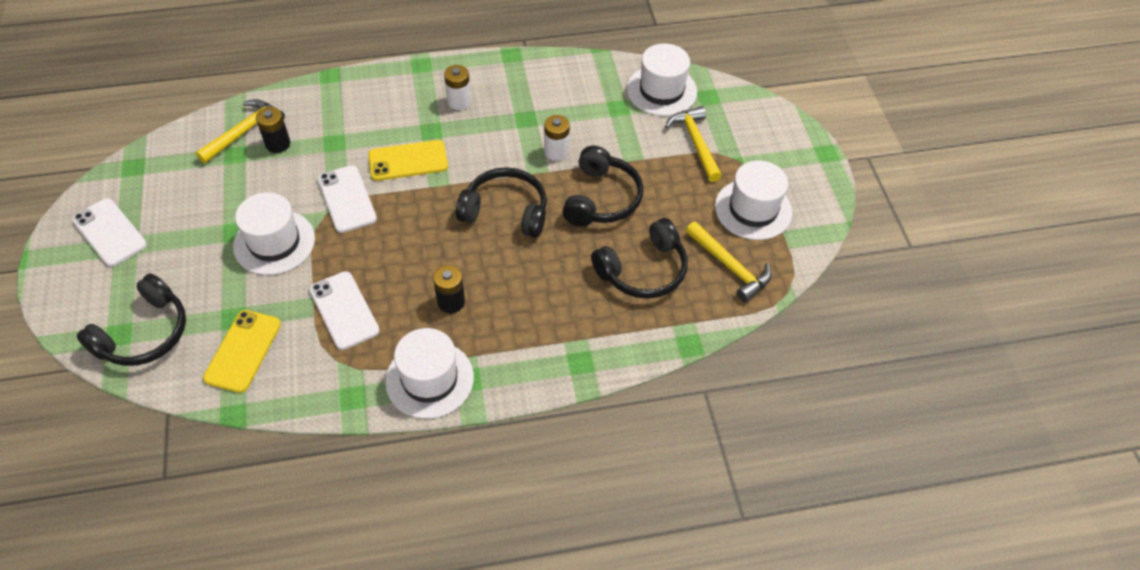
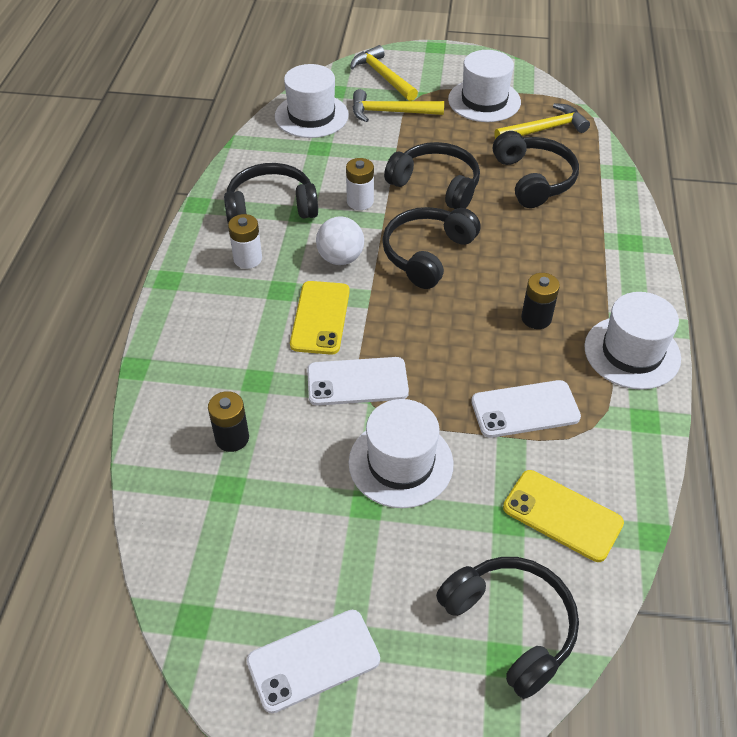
camera: 70 degrees left, 5 degrees down
yellow hammer [196,99,285,163] -> yellow hammer moved to [350,45,418,101]
none -> black headphones [224,163,318,223]
none -> white ball [316,216,364,265]

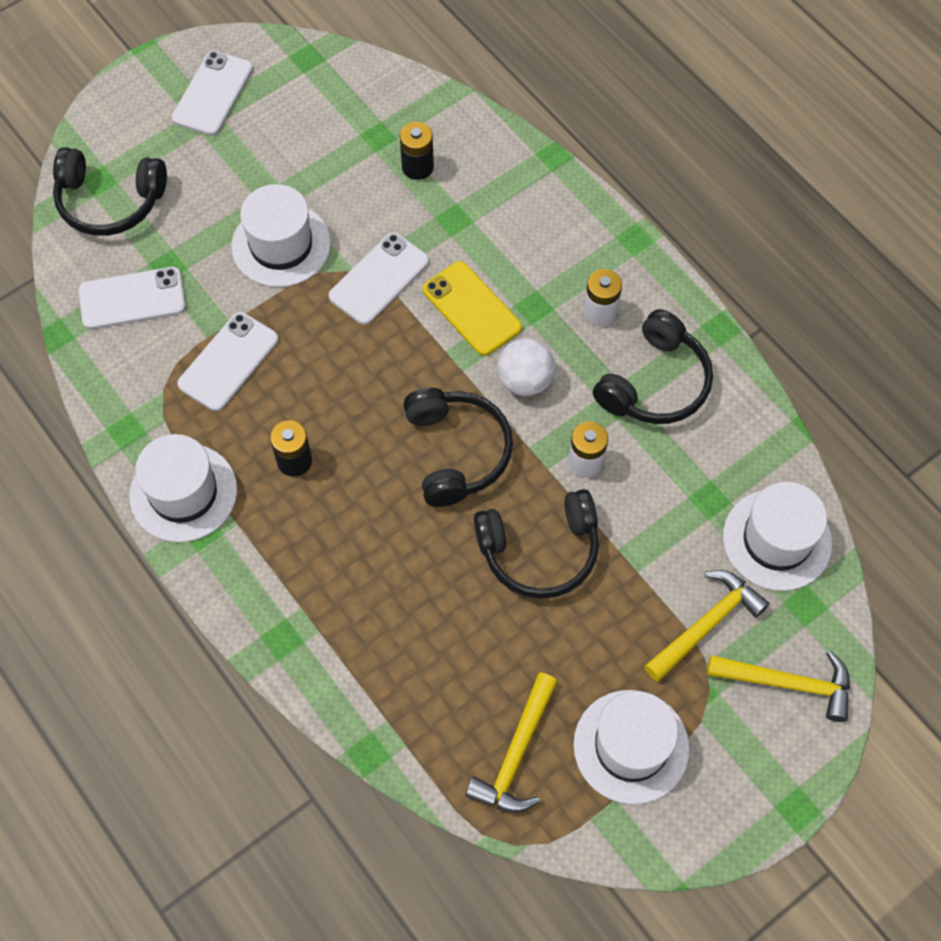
camera: 135 degrees right, 15 degrees up
black headphones [493,131,579,208] -> none
yellow phone [503,470,624,562] -> white phone [79,267,186,329]

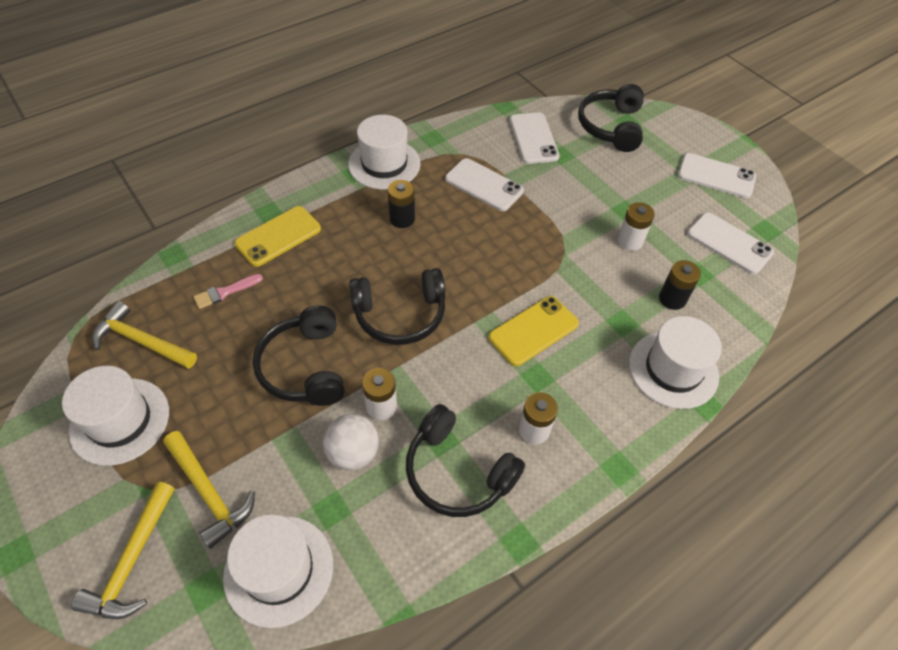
camera: 90 degrees right, 10 degrees down
white hat [231,184,331,287] -> white hat moved to [629,316,722,409]
white phone [329,233,429,325] -> white phone moved to [687,212,774,274]
white ball [498,338,555,396] -> white ball moved to [323,414,379,470]
none -> pink brush [193,274,263,309]
none -> yellow phone [234,206,321,267]
none -> white battery [618,202,655,251]

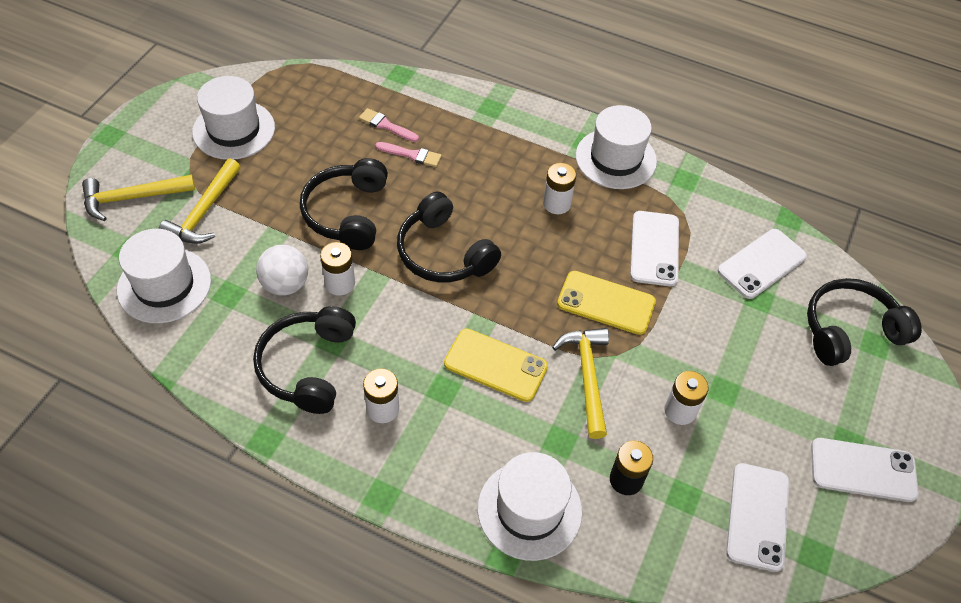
camera: 60 degrees right, 0 degrees up
yellow hammer [92,301,197,369] -> yellow hammer moved to [552,328,609,439]
yellow phone [234,206,321,267] -> yellow phone moved to [557,271,656,335]
black headphones [253,306,345,406] -> black headphones turned 45 degrees counterclockwise [300,158,388,250]
black battery [388,180,415,228] -> white battery [543,163,576,214]
white phone [678,153,756,198] -> white phone turned 75 degrees counterclockwise [811,438,919,502]
none -> pink brush [375,142,442,167]

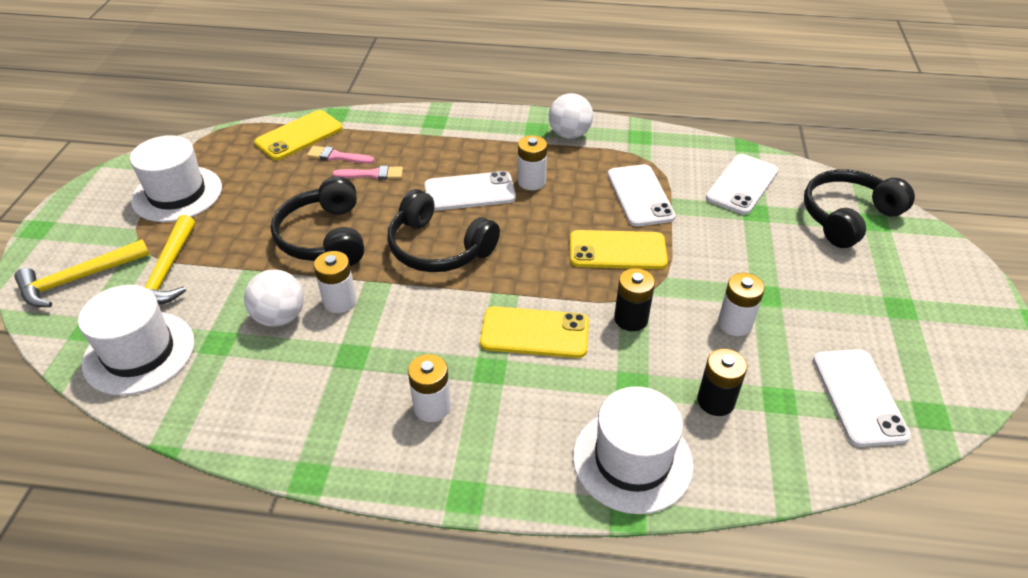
camera: 15 degrees left, 10 degrees down
black headphones [253,306,356,414] -> none
yellow hammer [552,328,609,439] -> black battery [614,268,655,331]
white hat [576,105,657,189] -> white ball [549,93,593,139]
white phone [811,438,919,502] -> white phone moved to [424,171,516,211]
none -> yellow phone [255,110,343,160]

